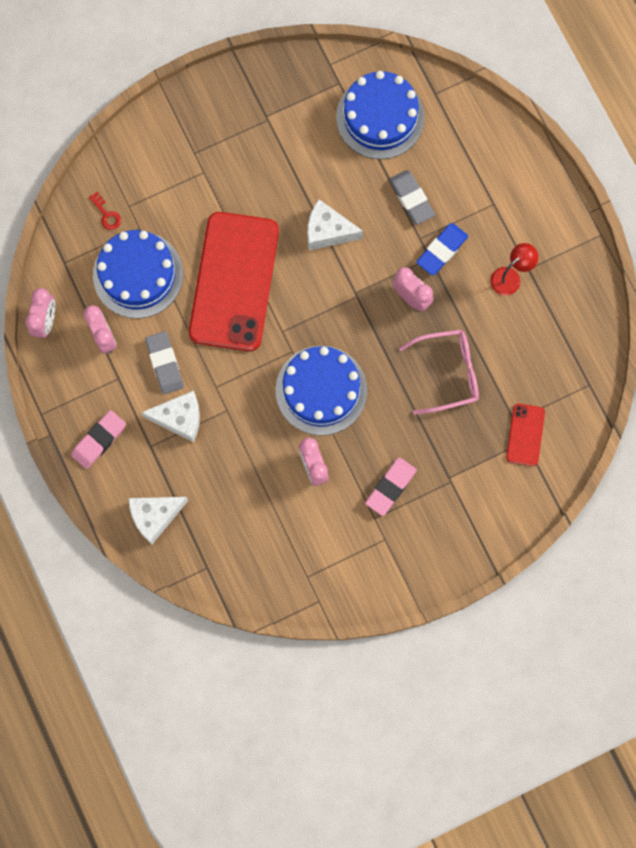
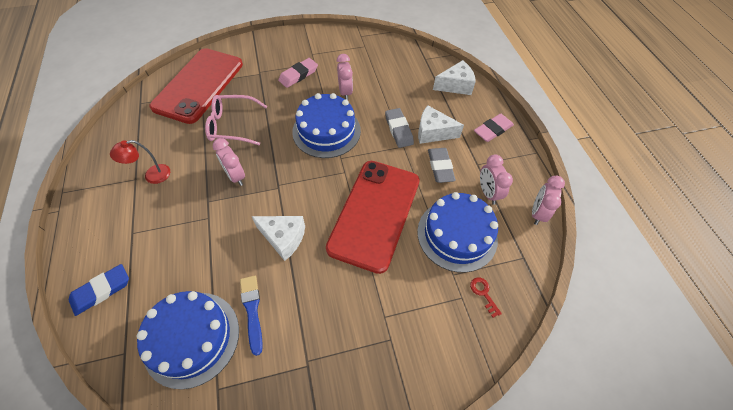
camera: 170 degrees left, 20 degrees down
grey eraser [389,170,435,225] -> grey eraser moved to [385,108,414,148]
blue eraser [416,223,468,275] -> blue eraser moved to [69,264,129,316]
red phone [506,404,545,466] -> red phone [149,48,243,124], size x2.31
none -> blue brush [240,276,263,356]

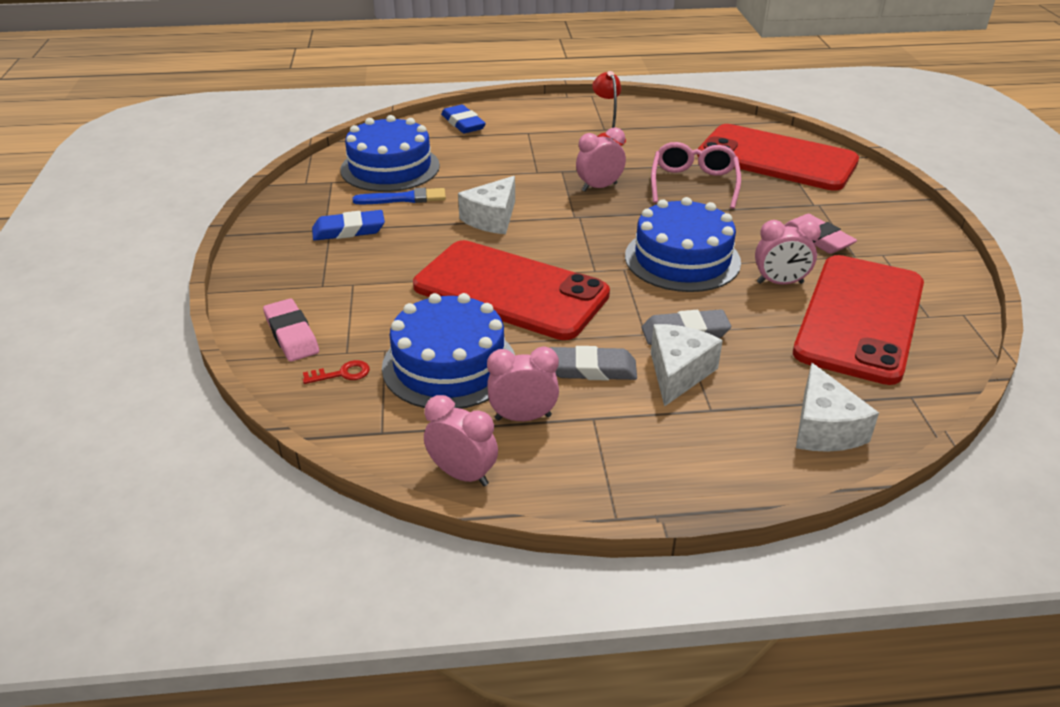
camera: 100 degrees right, 20 degrees down
pink eraser [474,114,514,142] -> pink eraser moved to [263,299,319,362]
none -> blue eraser [312,210,385,241]
none -> red phone [793,255,924,385]

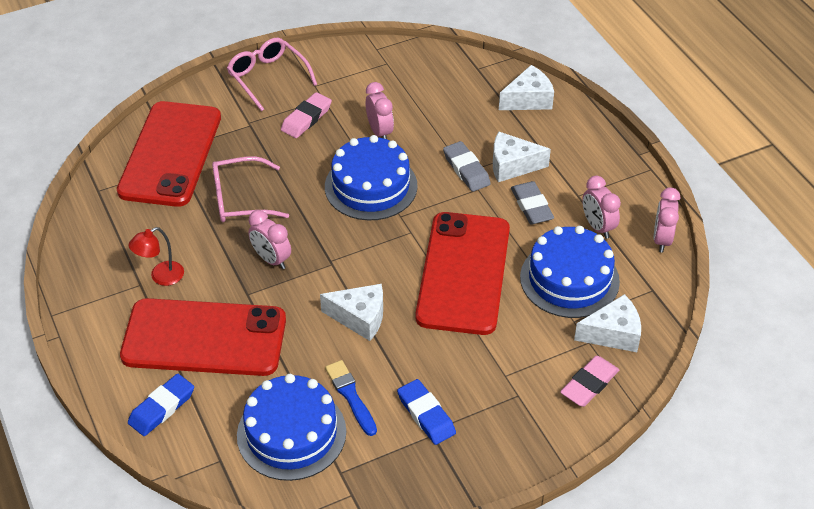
camera: 110 degrees left, 10 degrees up
red key [303,360,370,384] -> white cheese [574,294,641,352]
red phone [793,255,924,385] -> red phone moved to [120,298,286,376]
none -> pink glasses [227,38,317,111]

